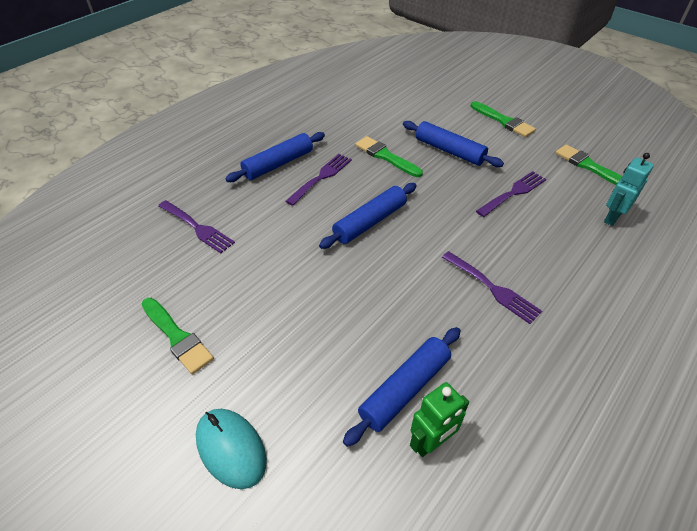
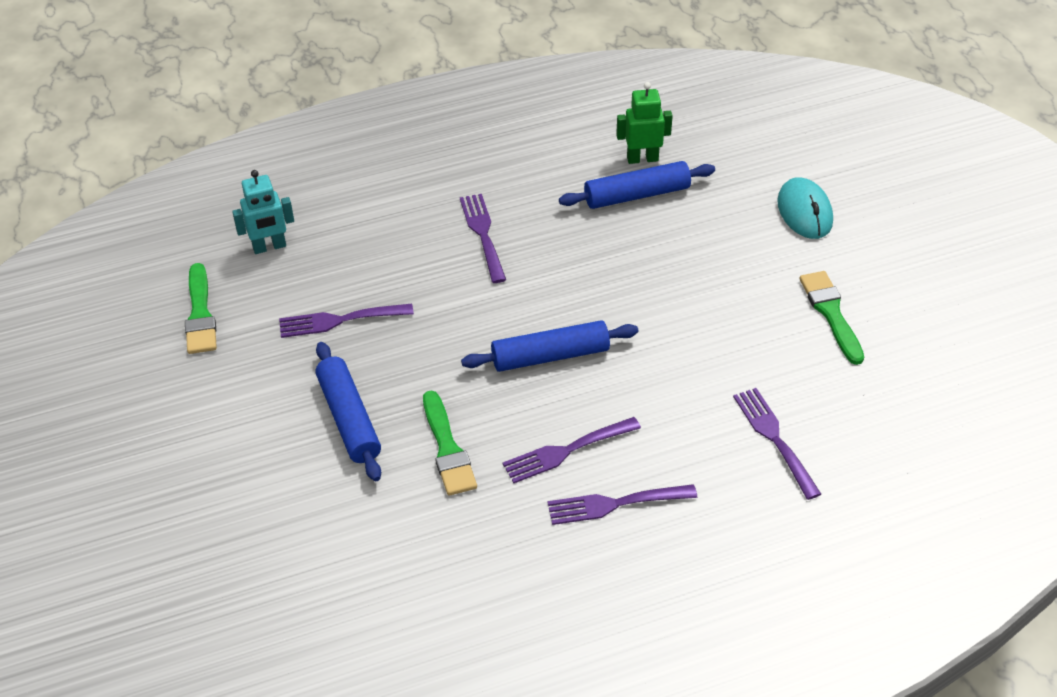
camera: 150 degrees left, 0 degrees up
blue rolling pin [225,132,325,182] -> purple fork [548,484,697,525]
green brush [471,101,536,137] -> none

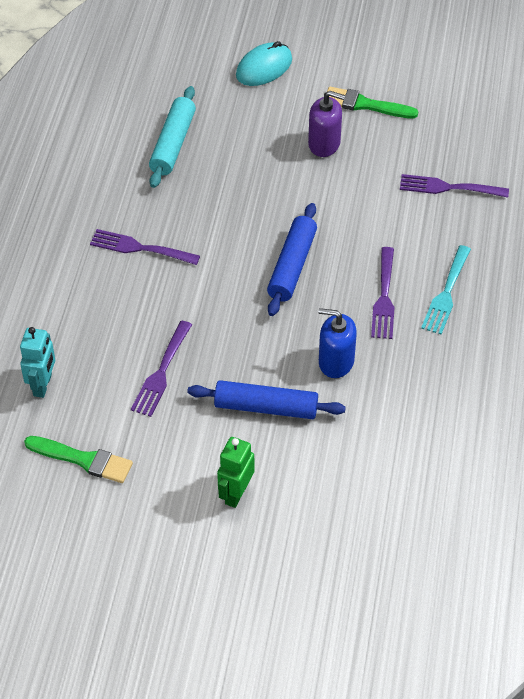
camera: 60 degrees left, 5 degrees up
green brush [423,390,477,496] -> blue soap dispenser [318,308,357,378]
purple fork [548,484,697,525] -> turquoise fork [421,245,471,334]
blue rolling pin [559,161,715,209] -> turquoise rolling pin [149,86,196,188]
green robot [616,82,673,164] -> green robot moved to [217,437,254,508]
turquoise mouse [777,177,833,239] -> turquoise mouse turned 60 degrees counterclockwise [236,41,292,86]
none -> purple soap dispenser [308,91,346,157]

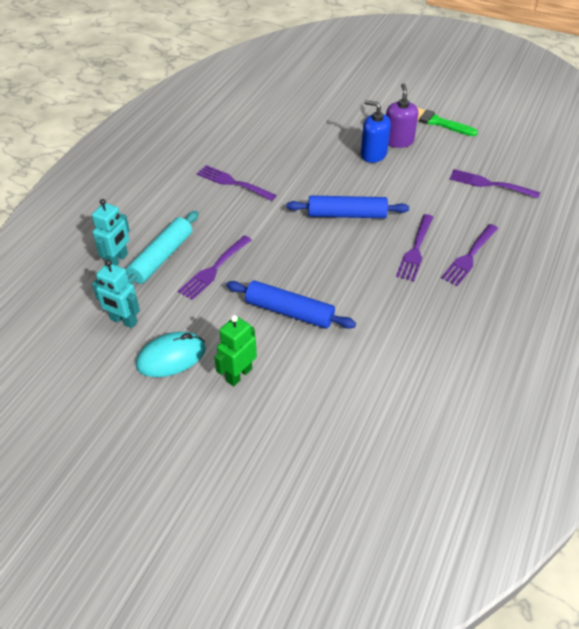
camera: 15 degrees right, 5 degrees down
green brush [24,436,133,483] -> turquoise robot [92,260,140,328]
turquoise rolling pin [149,86,196,188] -> turquoise rolling pin moved to [126,211,199,284]
turquoise mouse [236,41,292,86] -> turquoise mouse moved to [136,332,206,377]
blue rolling pin [267,203,317,316] -> blue rolling pin turned 60 degrees clockwise [286,195,409,218]
purple soap dispenser [308,91,346,157] -> purple soap dispenser turned 120 degrees counterclockwise [386,83,418,148]
blue soap dispenser [318,308,357,378] -> blue soap dispenser moved to [361,100,391,163]
turquoise fork [421,245,471,334] -> purple fork [441,224,498,286]

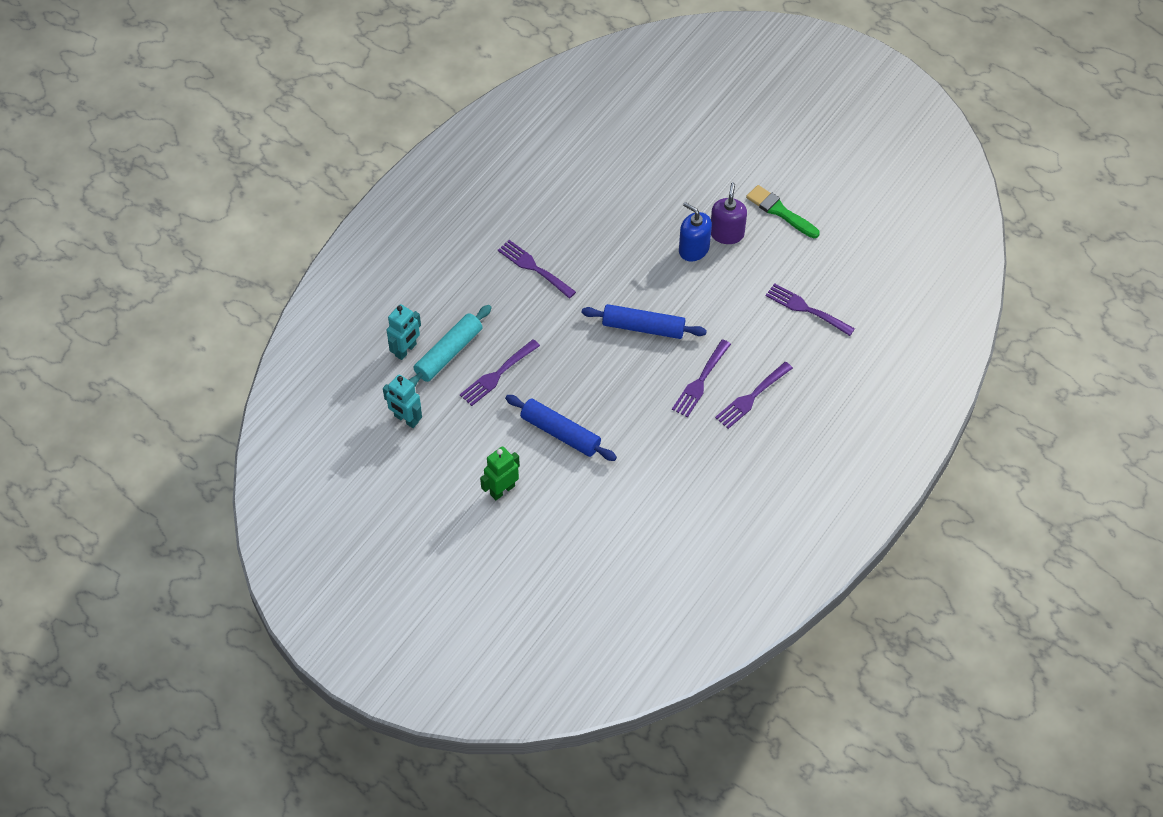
camera: 10 degrees right, 10 degrees up
turquoise mouse [136,332,206,377] -> none

